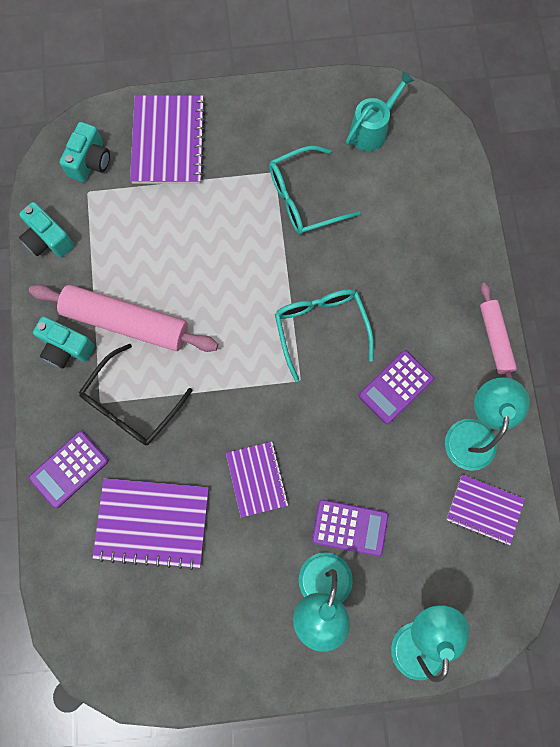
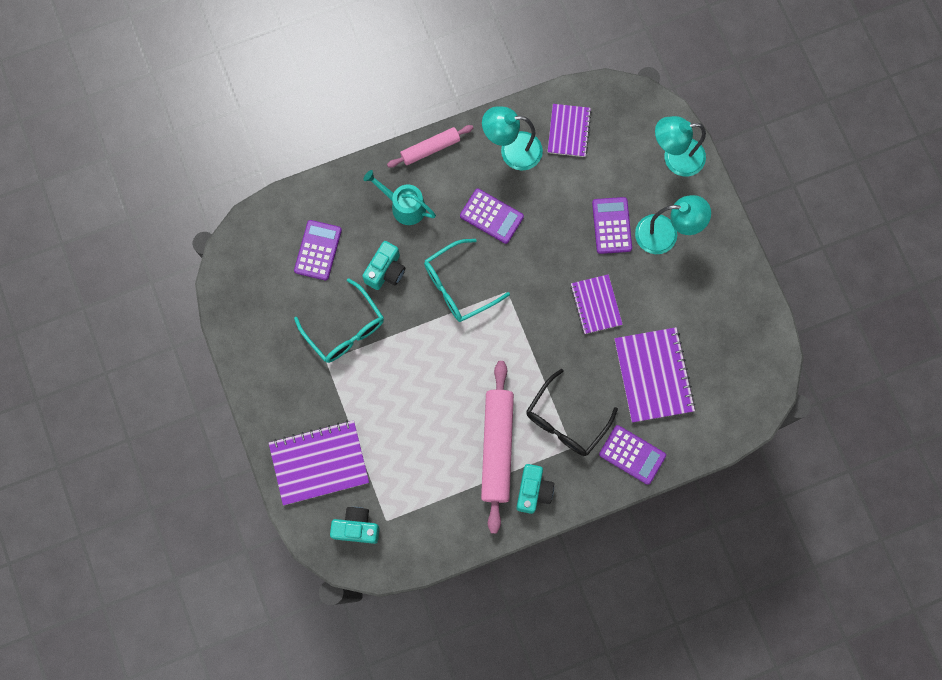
camera: 105 degrees left, 0 degrees up
turquoise camera [19,202,74,258] -> turquoise camera moved to [362,241,406,290]
black glasses [79,344,193,446] -> black glasses turned 105 degrees clockwise [526,369,618,456]
purple notebook [226,442,289,517] -> purple notebook turned 75 degrees counterclockwise [570,274,623,334]
turquoise watering can [346,71,415,151] -> turquoise watering can moved to [363,170,436,225]
none -> purple calculator [294,220,342,280]

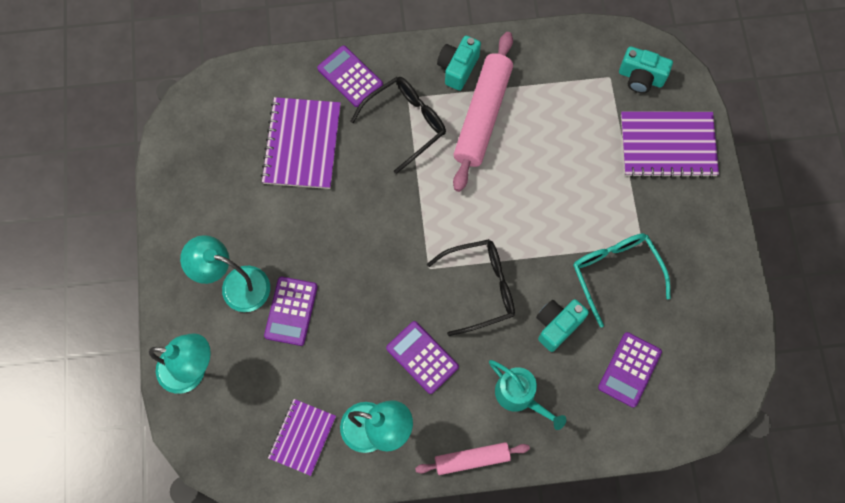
camera: 165 degrees left, 5 degrees down
turquoise glasses [424,239,510,322] -> black glasses [427,239,515,336]
purple notebook [570,274,623,334] -> none

